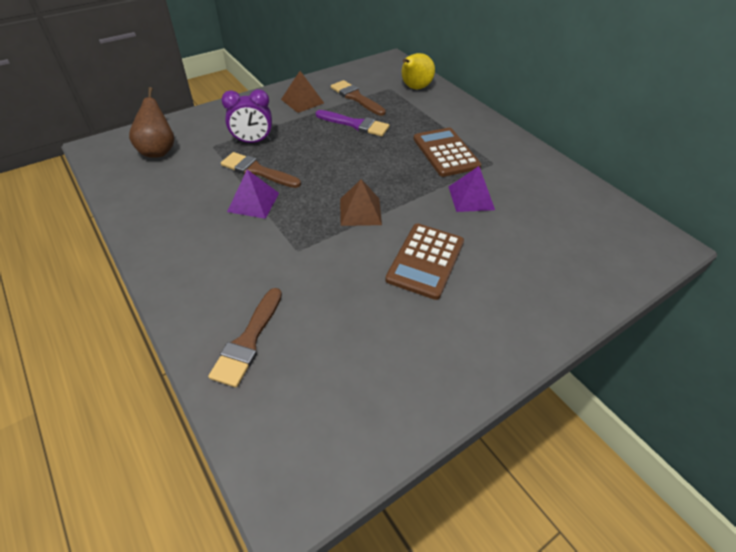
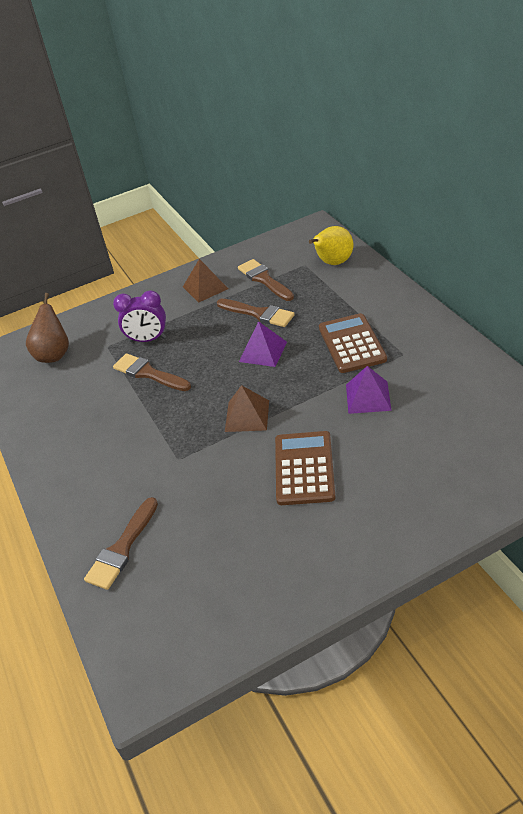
camera: 15 degrees right, 5 degrees down
purple pyramid [227,170,279,219] -> purple pyramid moved to [239,321,287,367]
purple brush [316,110,389,136] -> brown brush [217,299,295,327]
brown calculator [385,223,464,300] -> brown calculator turned 150 degrees clockwise [275,431,336,505]

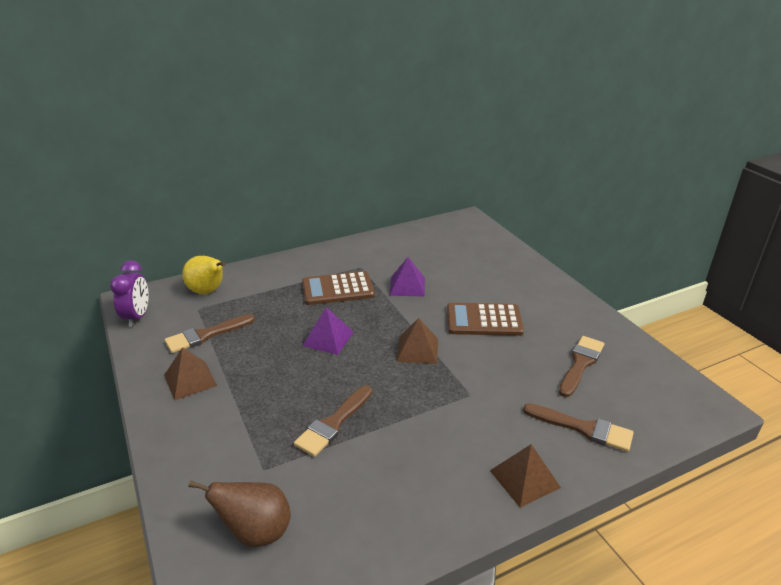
camera: 95 degrees left, 10 degrees down
purple clock [113,290,166,342] -> purple clock moved to [110,260,149,327]
brown brush [217,299,295,327] -> brown brush moved to [559,336,604,397]
none -> brown pyramid [490,444,561,508]

